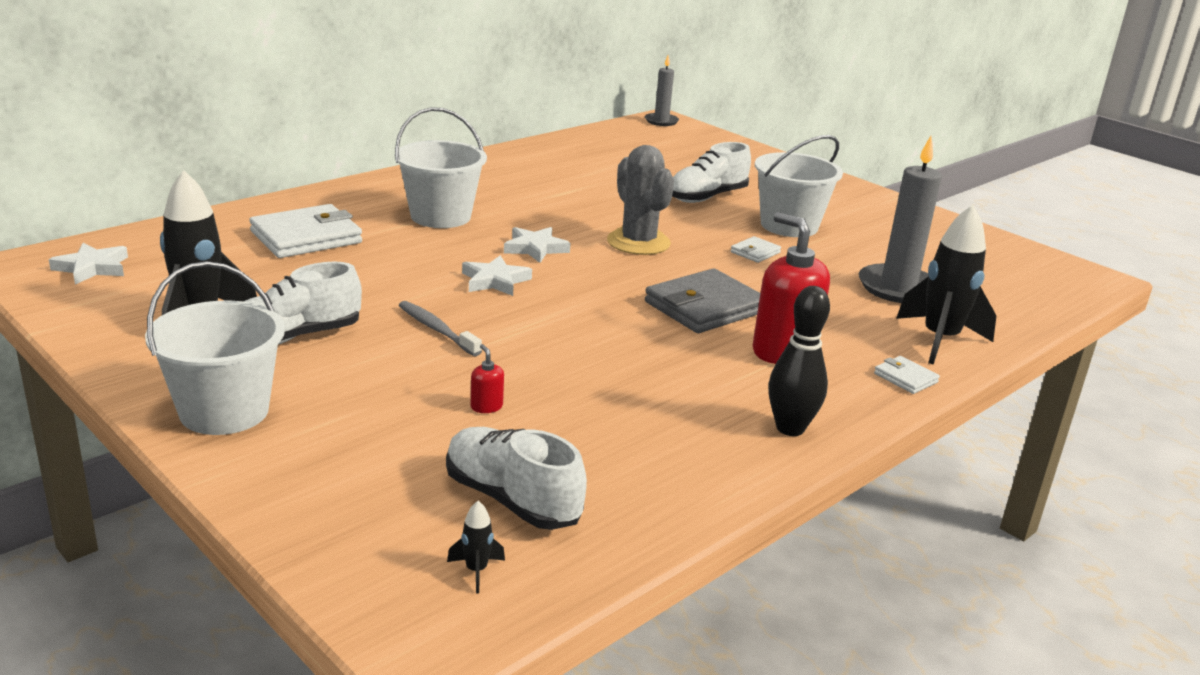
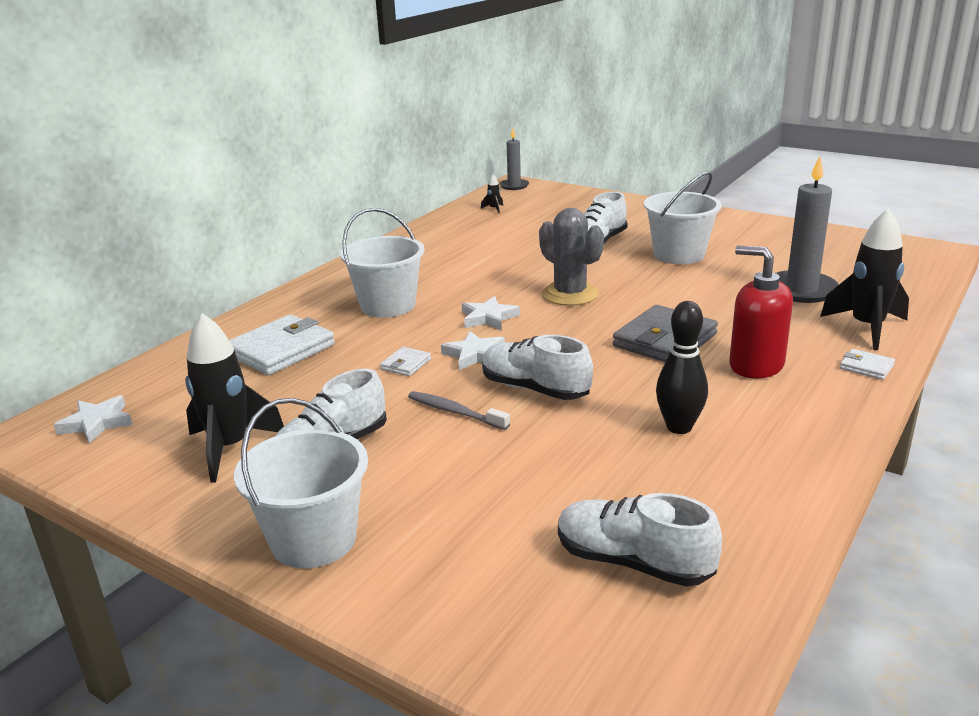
camera: 10 degrees left, 0 degrees up
black rocket [447,501,505,593] -> black rocket moved to [481,174,503,213]
red soap dispenser [471,344,504,413] -> none
white wallet [731,236,781,263] -> white wallet moved to [380,347,431,376]
black bowling pin [768,286,830,436] -> black bowling pin moved to [656,301,708,434]
none -> white shoe [482,335,593,400]

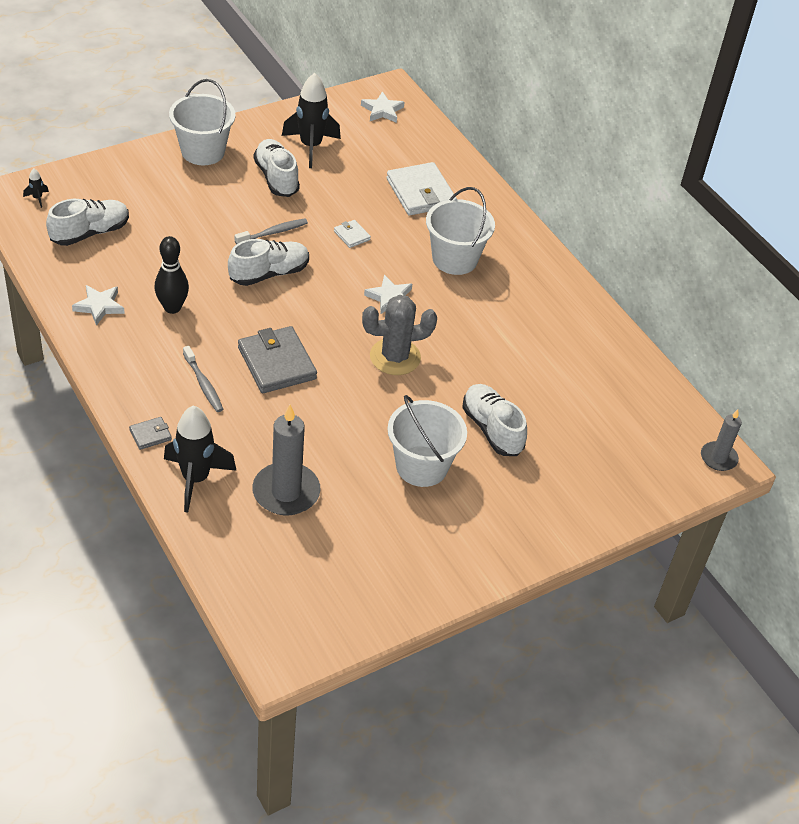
camera: 110 degrees right, 20 degrees up
white star [441,331,505,370] -> white star moved to [72,285,125,326]
black rocket [481,174,503,213] -> black rocket moved to [23,169,49,208]
red soap dispenser [729,246,793,379] -> grey toothbrush [183,346,223,412]
white wallet [840,349,895,380] -> grey wallet [129,417,172,450]

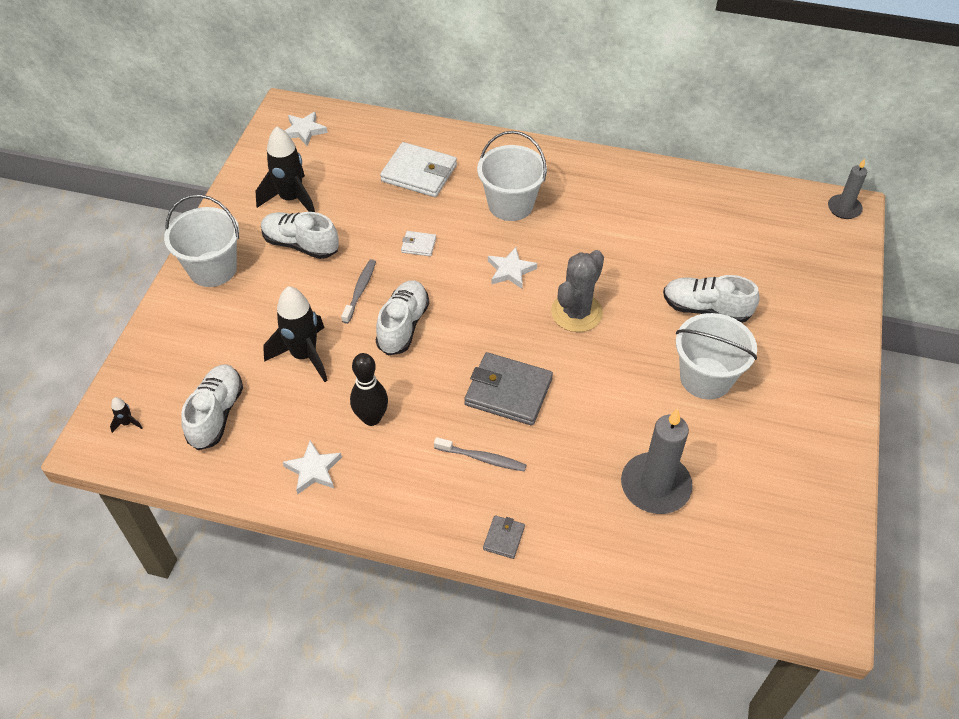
camera: 40 degrees left, 5 degrees up
black rocket [164,406,237,512] -> black rocket moved to [263,286,328,382]

